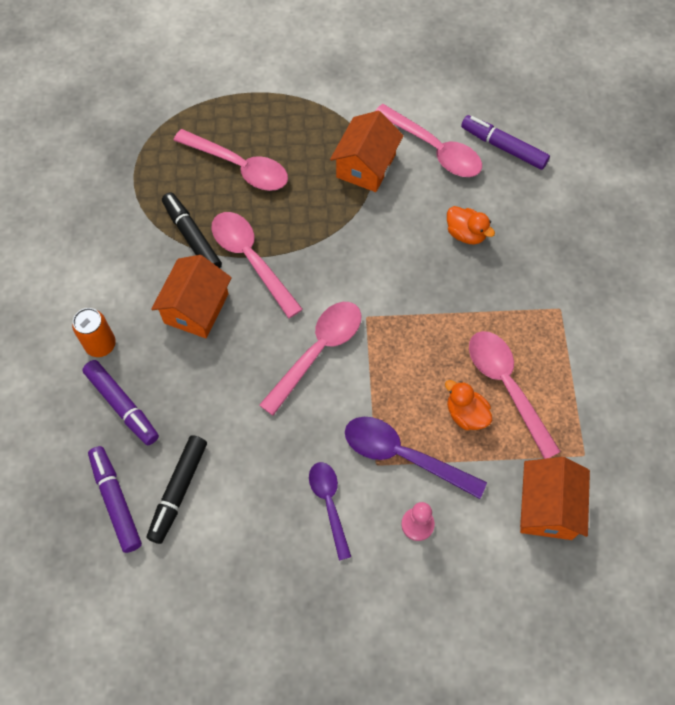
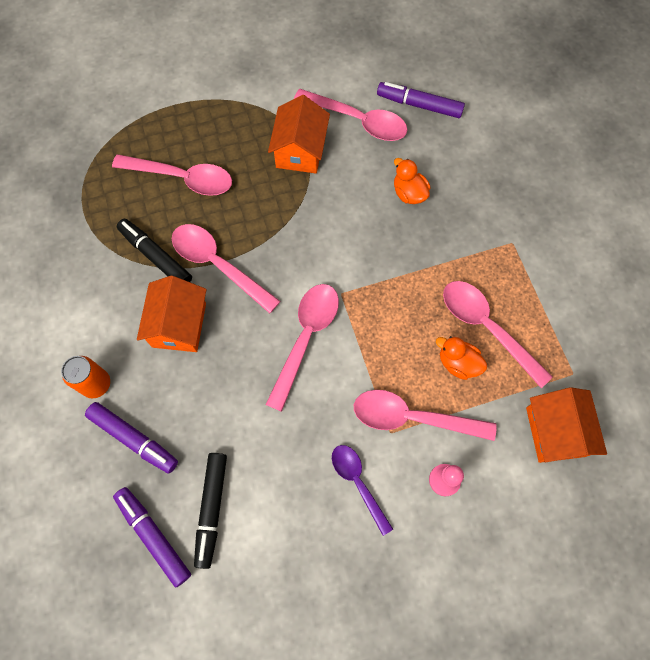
camera: 15 degrees left, 5 degrees up
purple spoon [345,417,487,499] -> pink spoon [354,390,497,441]
orange duck [447,206,495,244] -> orange duck turned 150 degrees counterclockwise [394,158,430,204]

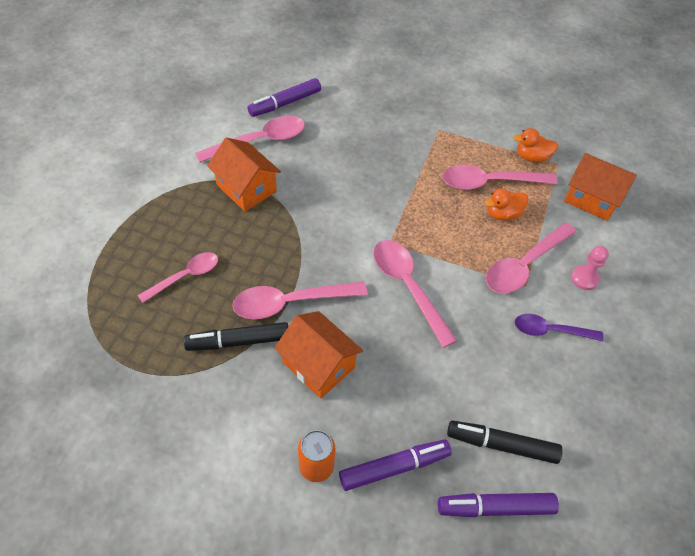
camera: 55 degrees left, 15 degrees down
pink spoon [112,154,232,196] -> pink spoon [138,252,218,303], size x0.65
black marker [194,453,227,569] -> black marker turned 150 degrees clockwise [447,421,563,464]
orange duck [394,158,430,204] -> orange duck moved to [513,128,558,162]

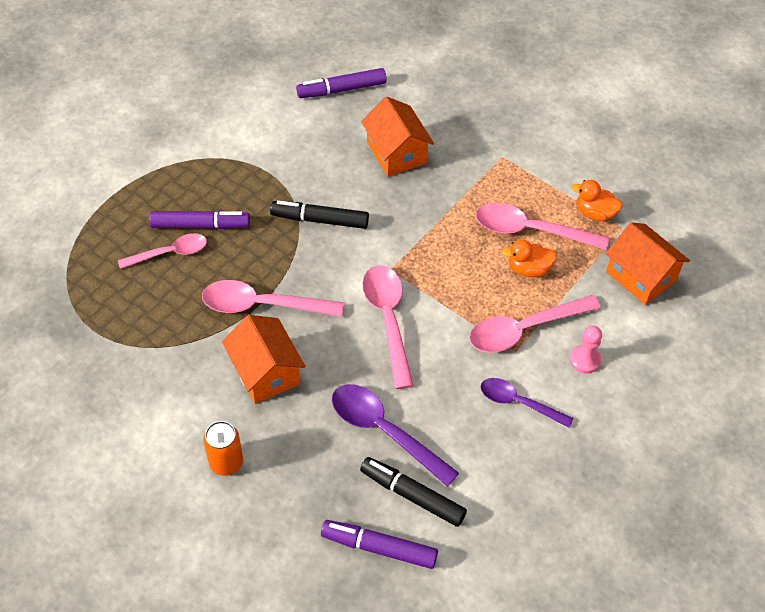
camera: 20 degrees right, 0 degrees up
black marker [184,322,288,351] -> black marker moved to [270,201,369,229]
pink spoon [195,116,305,163] -> none
orange house [207,137,281,211] -> orange house moved to [361,97,434,177]
purple marker [339,439,452,491] -> purple marker moved to [149,210,250,229]
none -> purple spoon [332,384,459,487]

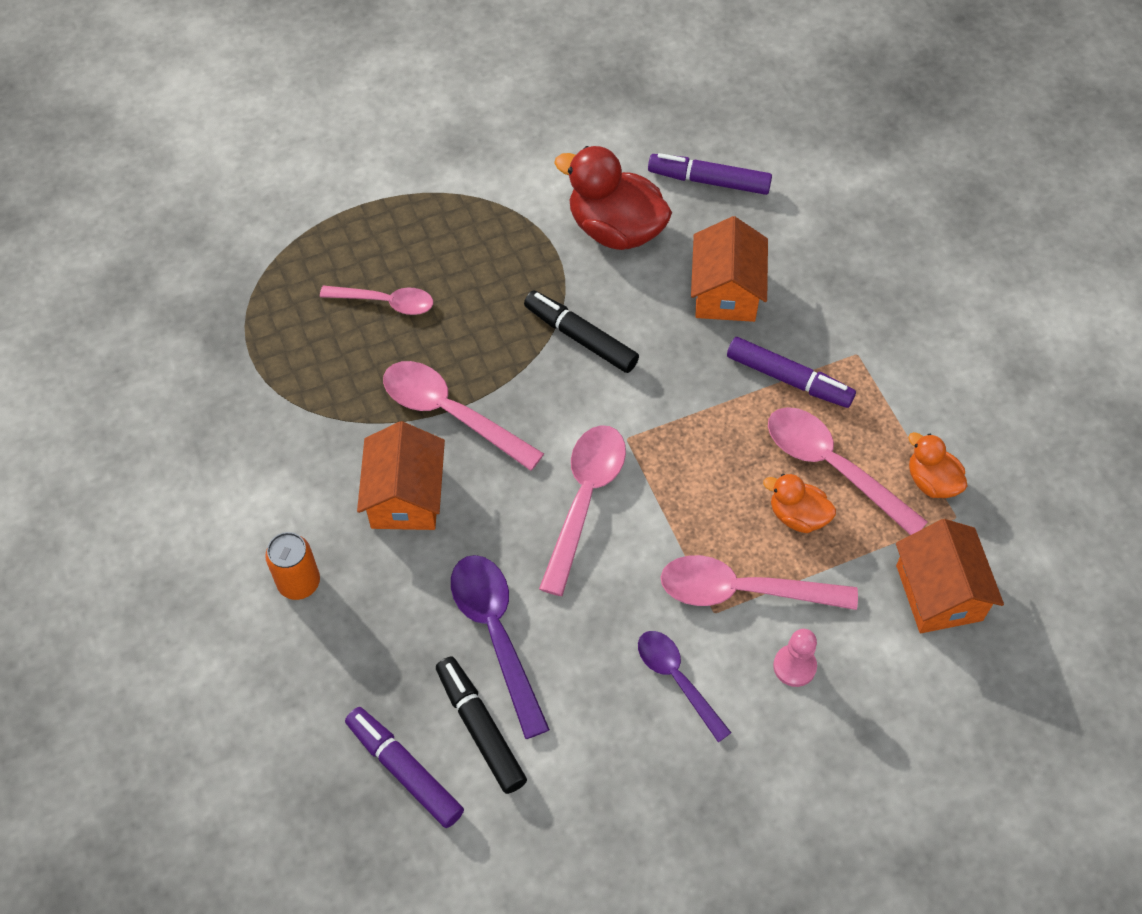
camera: 30 degrees right, 5 degrees up
purple marker [149,210,250,229] -> purple marker moved to [727,337,856,408]
none -> red duck [554,146,672,250]

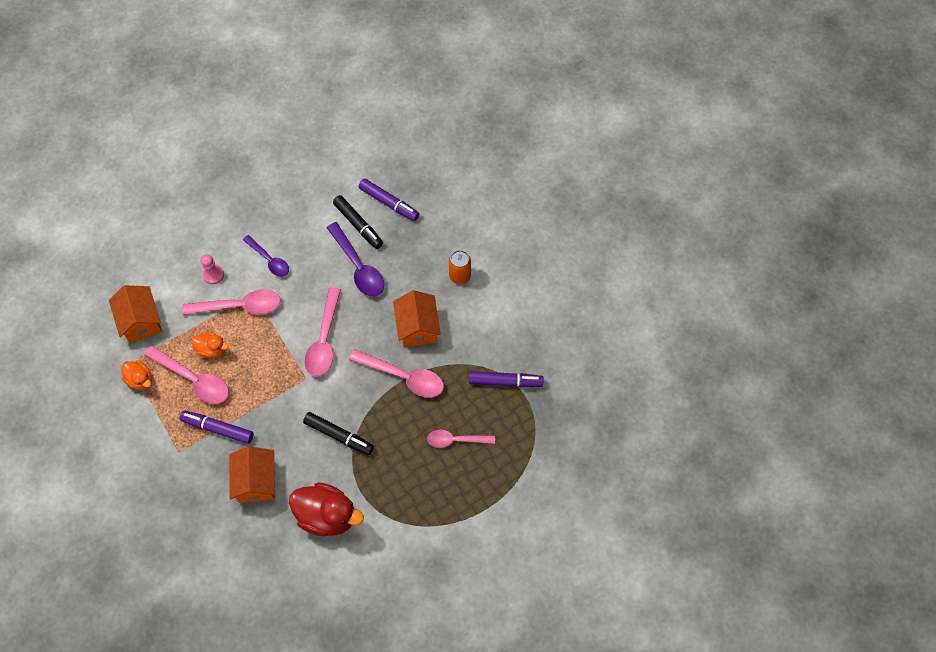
camera: 170 degrees right, 5 degrees up
purple marker [648,153,772,195] -> purple marker moved to [469,371,544,387]

